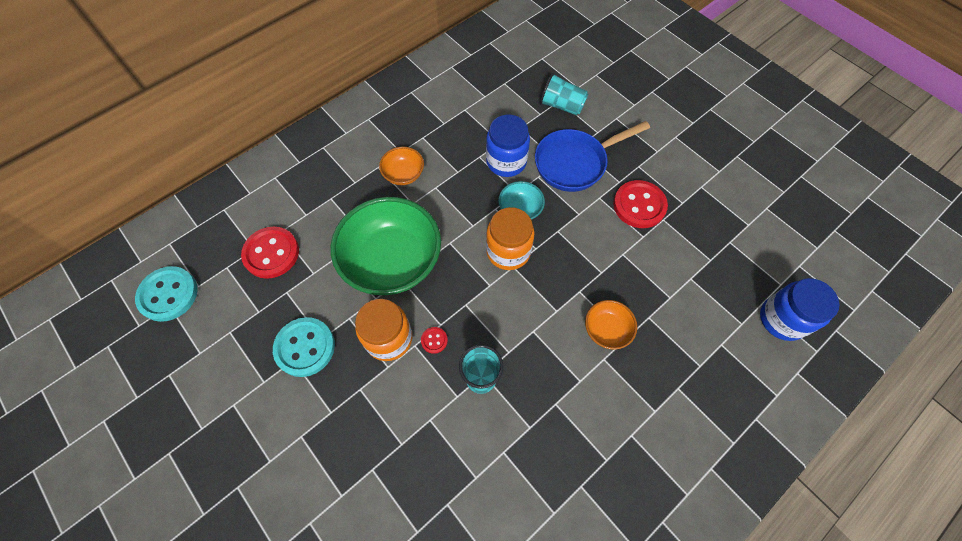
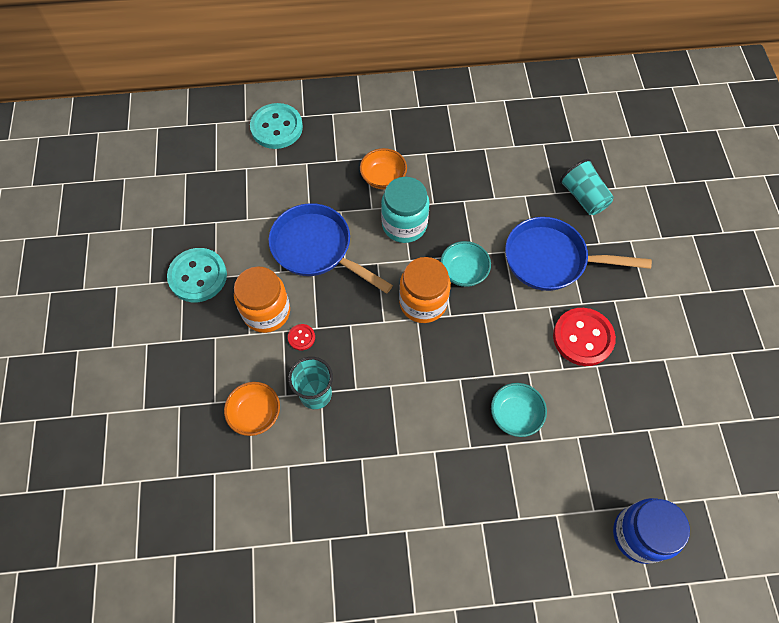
camera: 35 degrees right, 0 degrees up
turquoise button [135,266,198,322] -> turquoise button moved to [250,103,303,149]
red button [241,227,299,279] -> none
green bowl [331,197,441,295] -> blue pan [269,203,393,293]
blue jar [486,115,530,177] -> none
orange bowl [585,300,637,350] -> orange bowl moved to [224,382,280,436]
none -> turquoise jar [381,177,429,243]
none -> turquoise bowl [491,383,547,437]

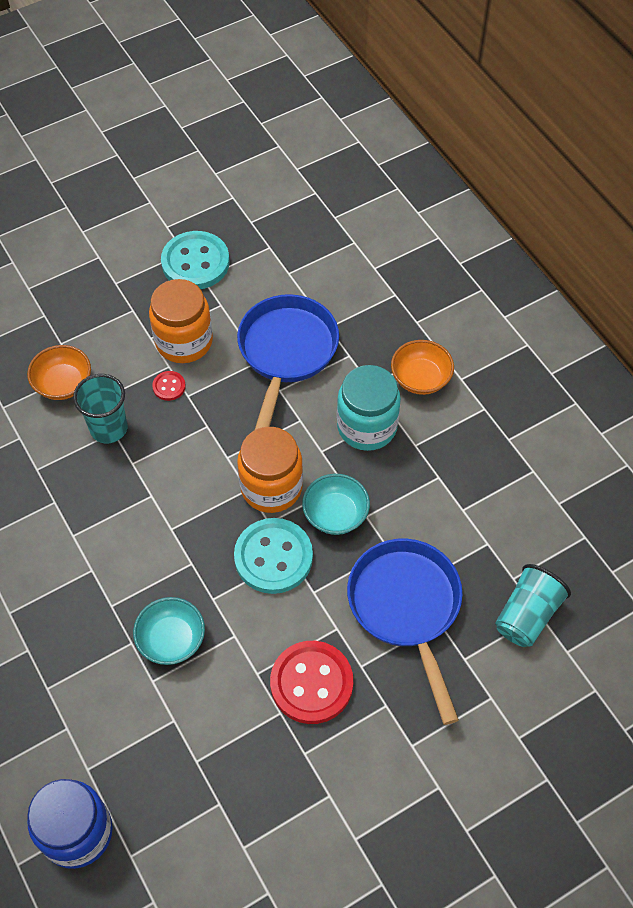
camera: 65 degrees right, 5 degrees down
turquoise button [250,103,303,149] -> turquoise button moved to [234,518,313,594]

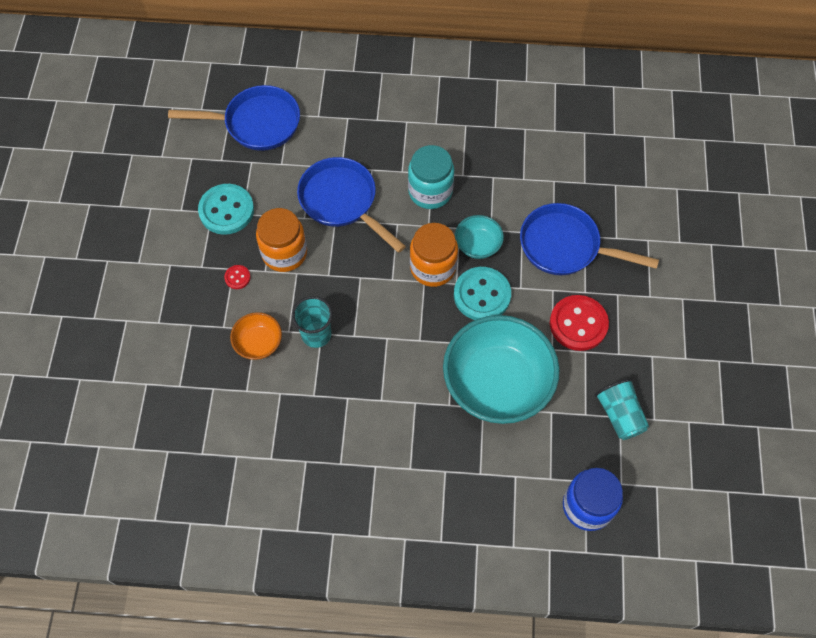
camera: 55 degrees left, 5 degrees up
turquoise bowl [133,597,205,665] -> turquoise bowl [443,315,560,424], size x2.17
red button [152,371,186,401] -> red button moved to [224,265,251,289]
orange bowl [391,340,454,395] -> none
turquoise cup [495,564,571,647] -> turquoise cup moved to [595,378,649,440]
none -> blue pan [168,85,300,151]

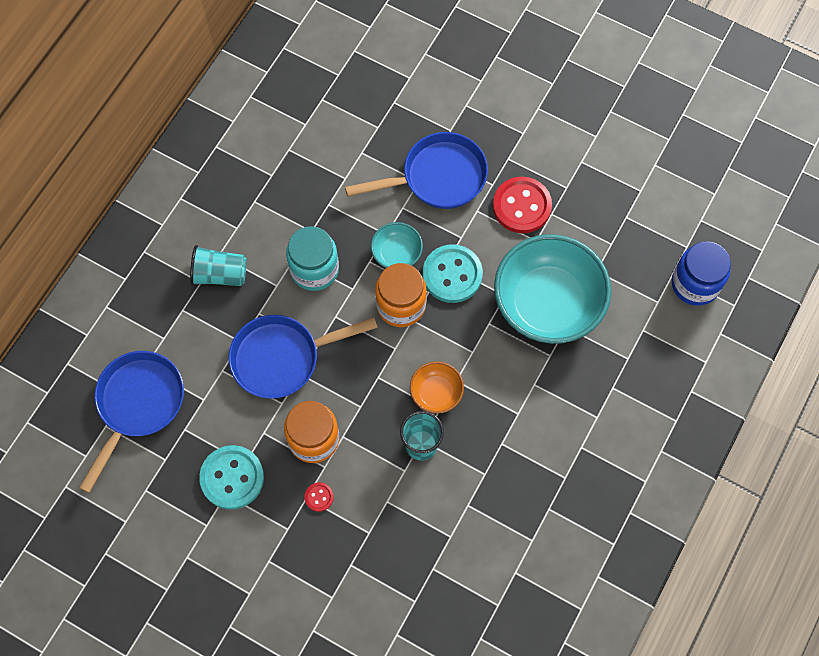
camera: 65 degrees left, 5 degrees up
orange bowl [230,312,282,360] -> orange bowl moved to [410,361,464,414]
blue pan [520,203,659,275] -> blue pan turned 150 degrees counterclockwise [345,132,488,209]
turquoise cup [595,378,649,440] -> turquoise cup moved to [190,245,247,286]

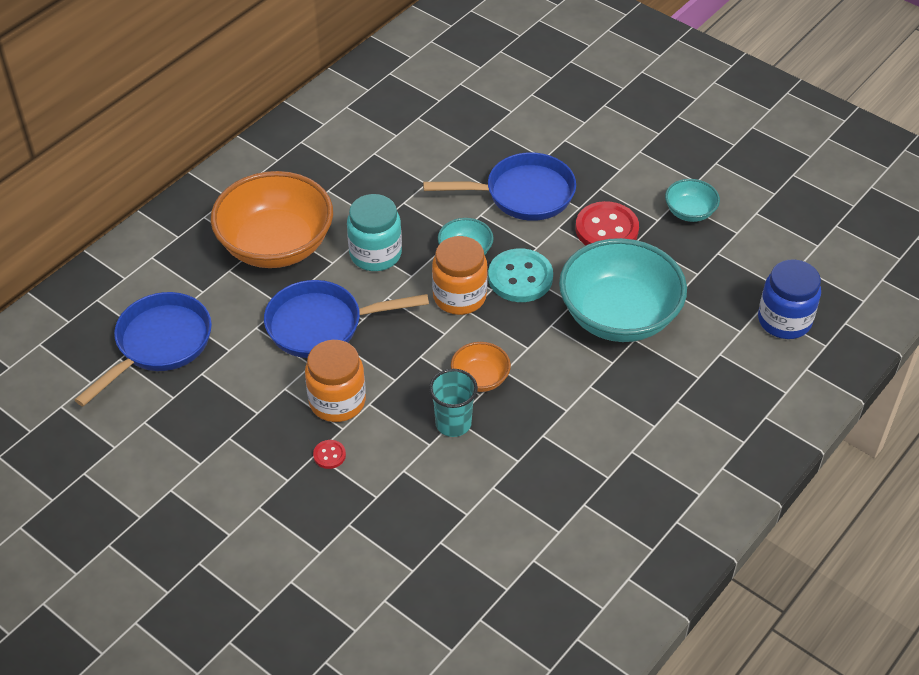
camera: 10 degrees right, 20 degrees down
turquoise cup [190,245,247,286] -> orange bowl [211,171,333,268]
turquoise button [199,445,264,510] -> none
none -> turquoise bowl [665,179,720,222]

